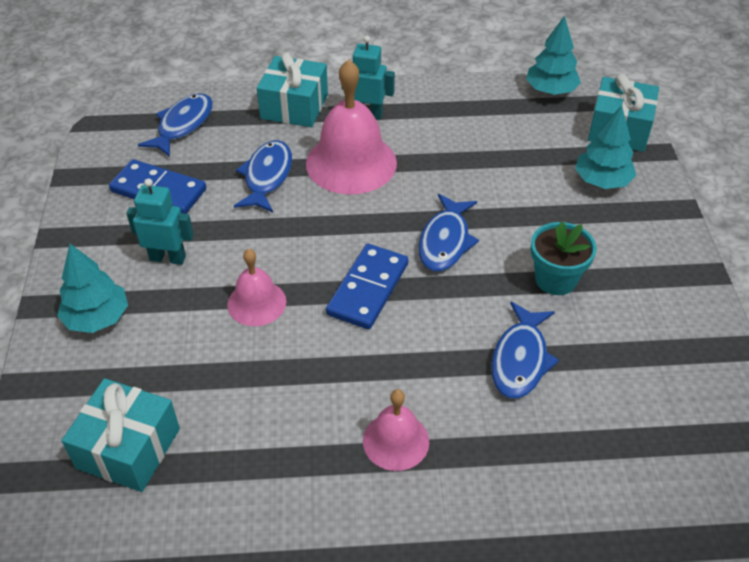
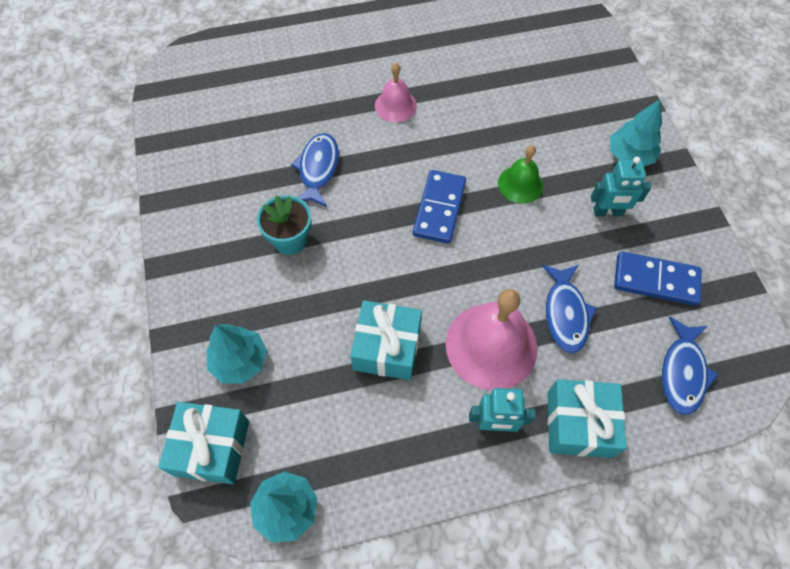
camera: 170 degrees right, 15 degrees up
turquoise gift [62,378,180,492] -> turquoise gift moved to [350,300,422,380]
pink bell [227,249,286,326] -> green bell [498,145,543,204]
blue fish [418,194,479,271] -> none

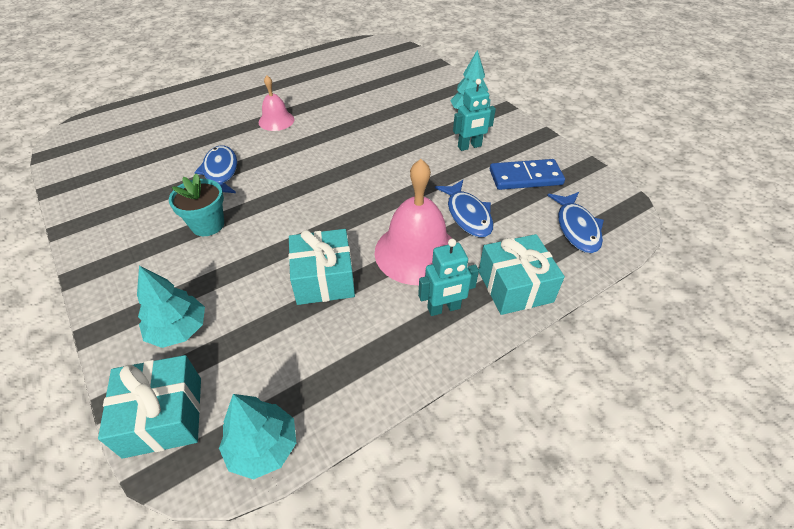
camera: 20 degrees left, 15 degrees down
blue domino [413,170,466,244] -> none
green bell [498,145,543,204] -> none

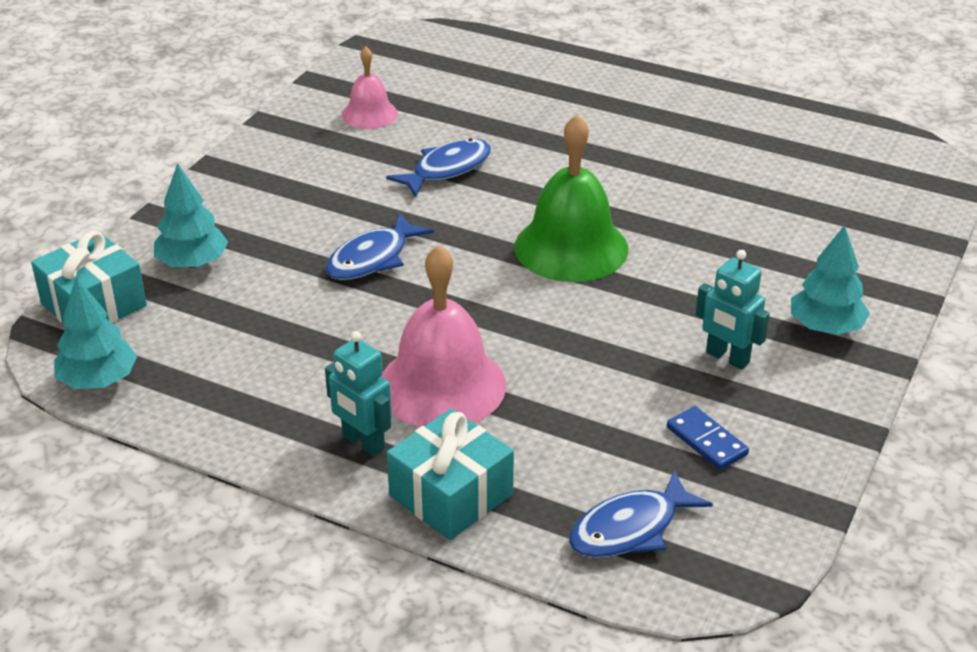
camera: 60 degrees right, 10 degrees down
turquoise flower pot [169,174,224,236] -> none
pink bell [259,75,294,131] -> pink bell moved to [342,47,398,129]
turquoise gift [288,229,355,305] -> none
blue fish [435,180,493,237] -> blue fish moved to [326,213,434,280]
blue domino [490,159,565,190] -> blue domino [667,406,749,470], size x0.64
none -> green bell [514,114,628,282]

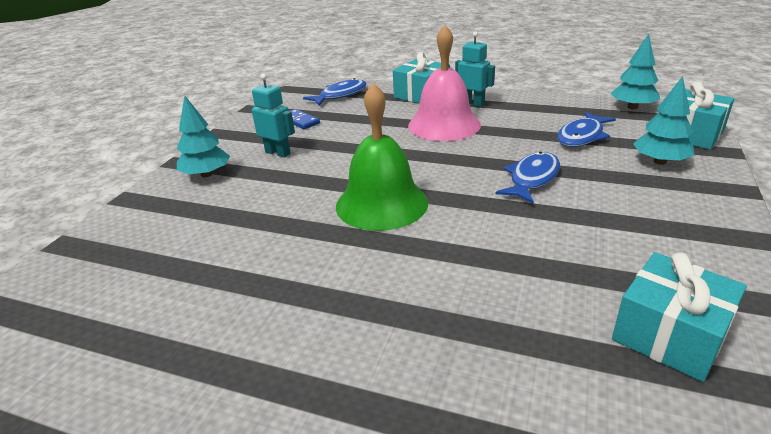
camera: 175 degrees right, 5 degrees down
pink bell [342,47,398,129] -> turquoise gift [612,252,747,382]
blue fish [386,138,491,197] -> blue fish moved to [557,112,616,147]

